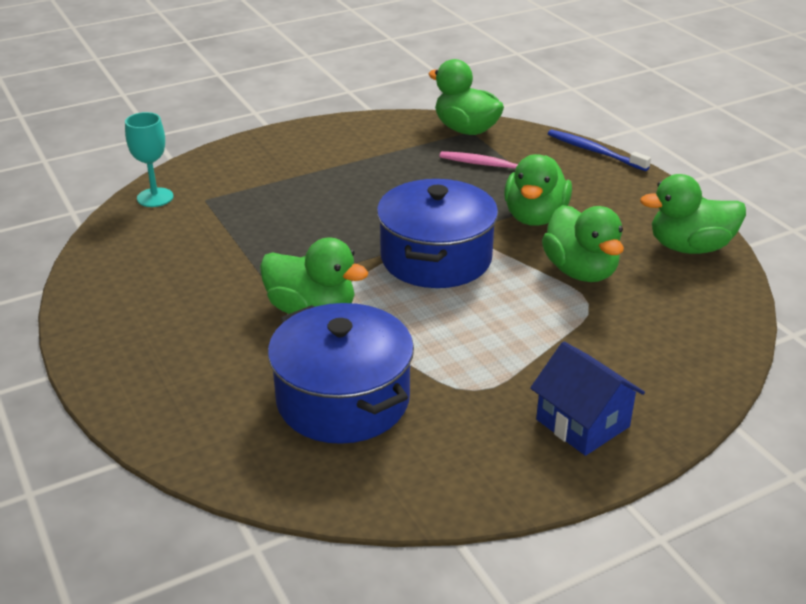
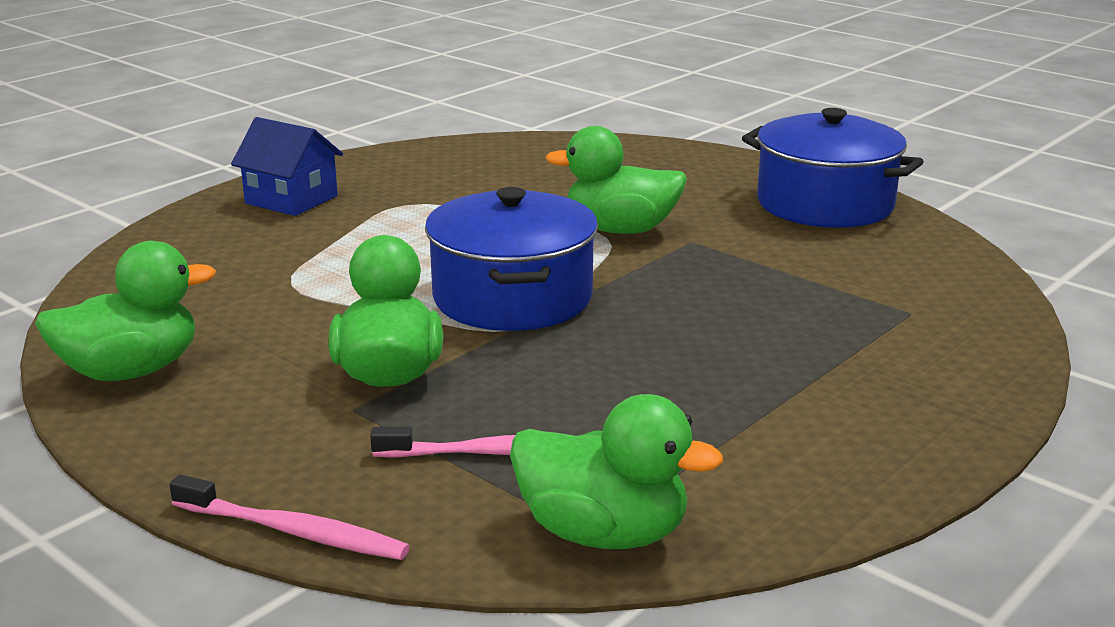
camera: 160 degrees right, 10 degrees down
turquoise goblet [125,112,173,207] -> none
blue pot [268,303,414,444] -> blue pot moved to [742,108,924,228]
green duck [542,205,624,282] -> none
blue toothbrush [548,130,651,171] -> pink toothbrush [169,474,410,560]

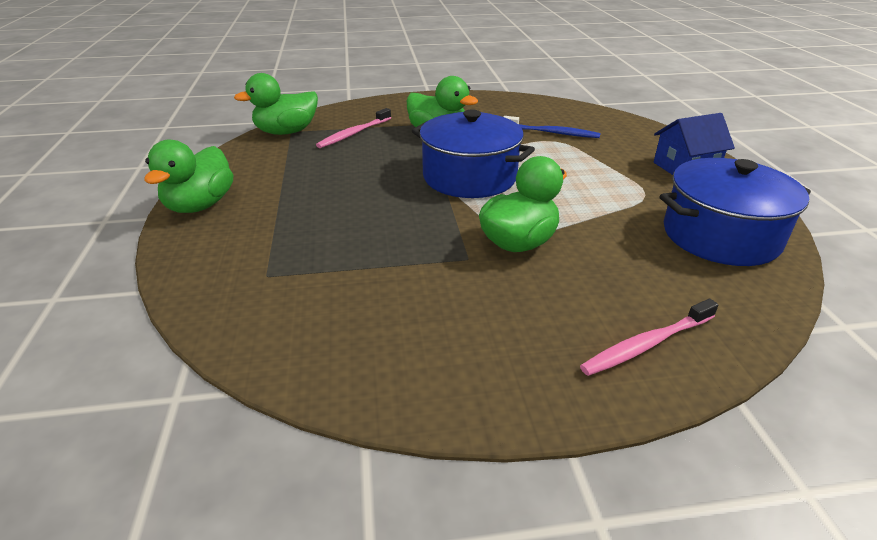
camera: 130 degrees right, 10 degrees up
green duck [35,241,216,381] -> green duck moved to [144,139,233,213]
pink toothbrush [169,474,410,560] -> pink toothbrush moved to [580,299,718,376]
blue pot [742,108,924,228] -> blue pot moved to [660,158,811,266]
none -> blue toothbrush [503,116,601,138]

